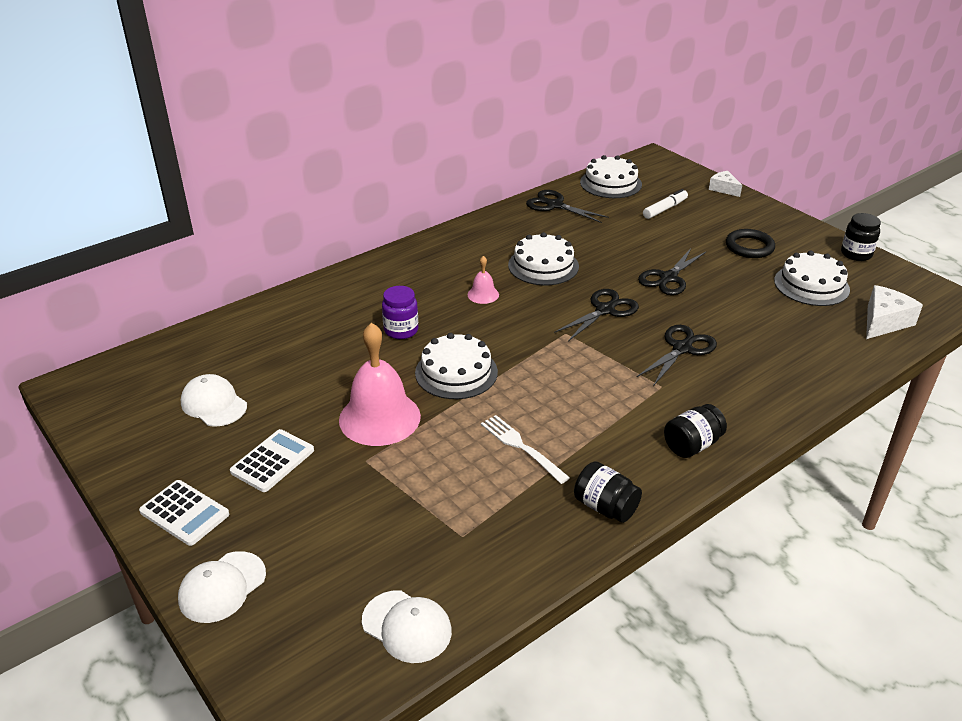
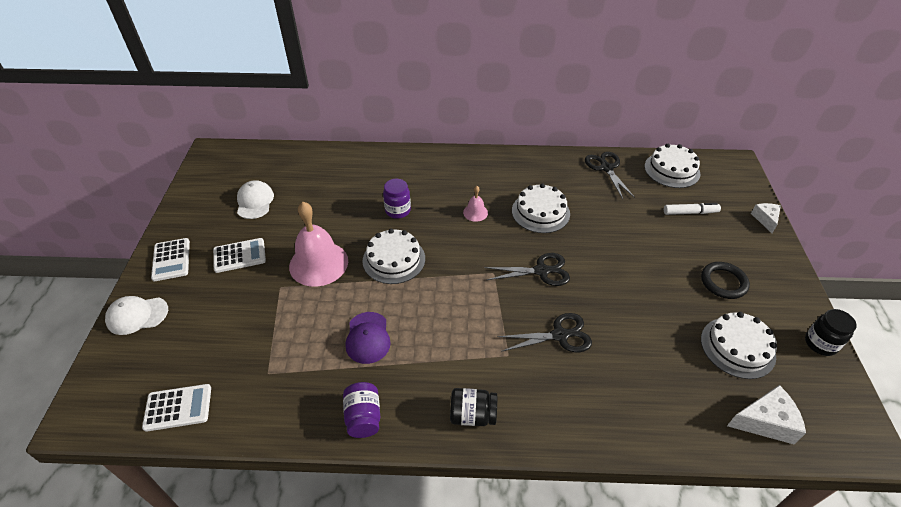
camera: 40 degrees right, 10 degrees up
white cap [362,590,452,663] -> white calculator [142,384,211,432]
white fork [481,415,570,484] -> purple cap [346,312,391,364]
black jar [574,461,642,523] -> purple jar [343,382,380,438]
black scissors [638,248,706,295] -> none

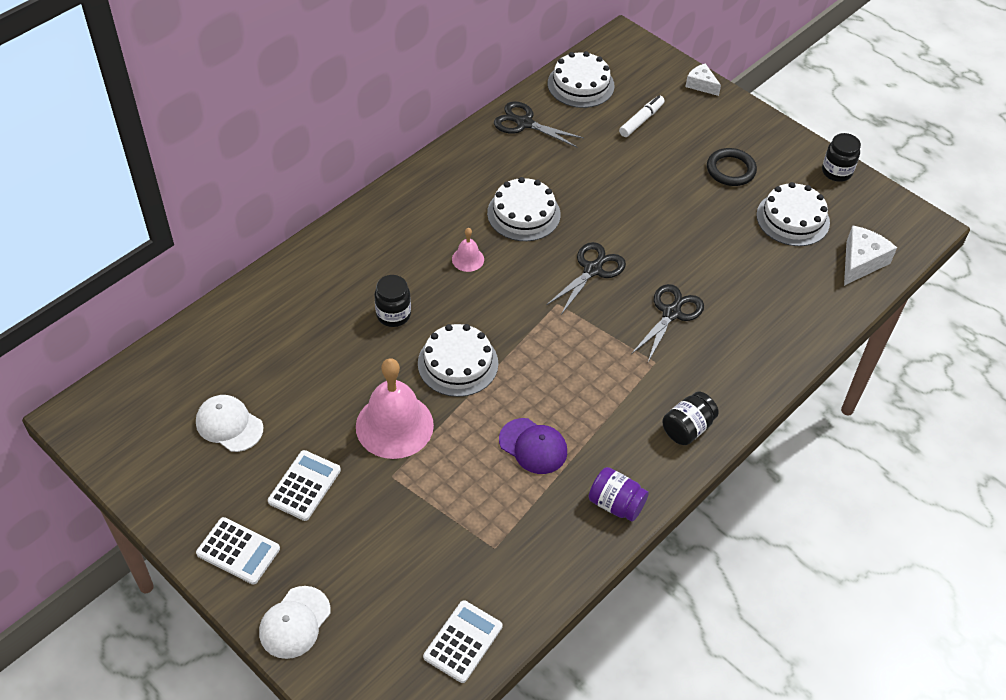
camera: 50 degrees left, 5 degrees up
purple jar [383,179,411,219] -> black jar [374,275,411,327]

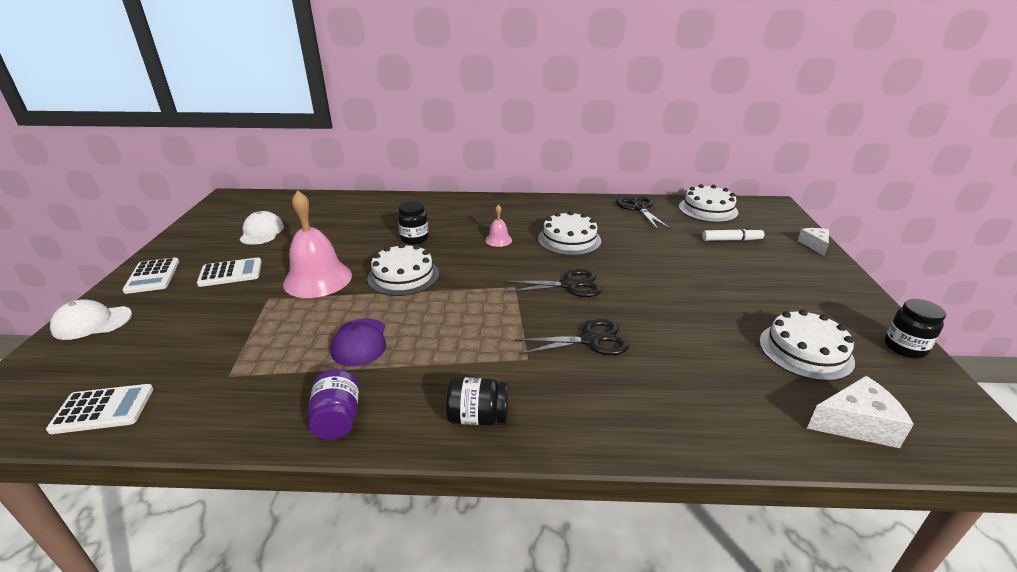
camera: 50 degrees right, 20 degrees down
black ring [707,148,757,186] -> none

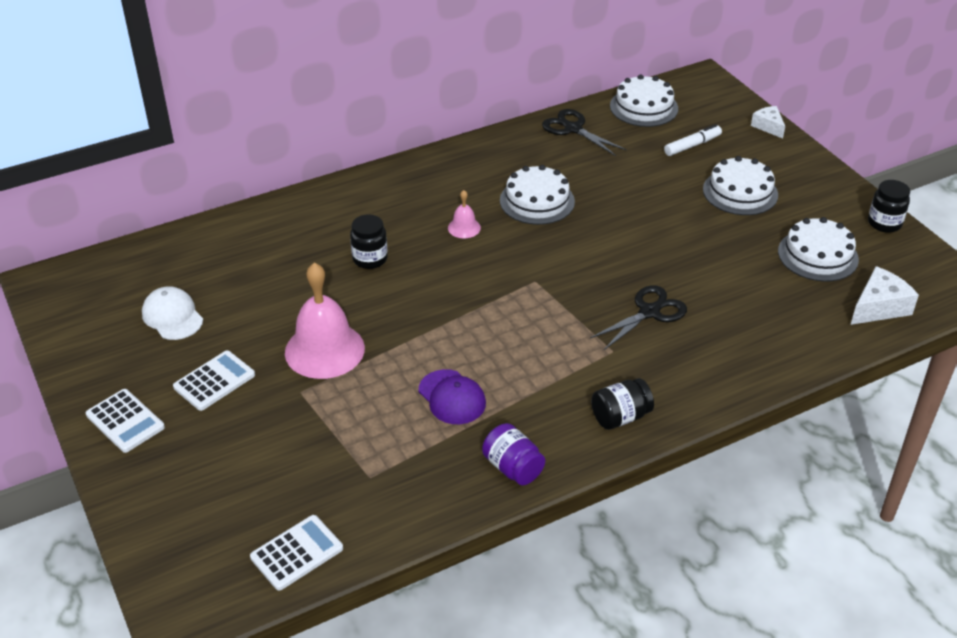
camera: 30 degrees left, 10 degrees up
white cap [50,299,132,340] -> none
white cake [367,243,439,296] -> white cake moved to [703,156,778,215]
black scissors [504,269,602,297] -> none

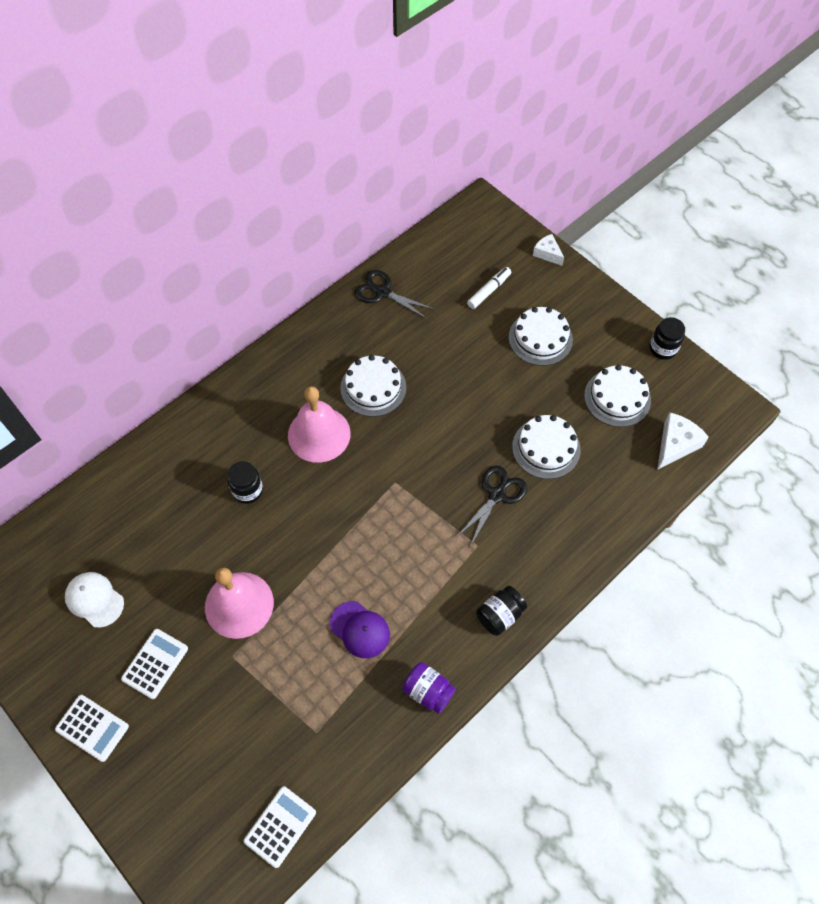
camera: 15 degrees left, 20 degrees up
pink bell [448,190,481,238] -> pink bell [288,386,351,463], size x2.17
white cake [610,74,678,127] -> white cake moved to [512,415,581,479]

